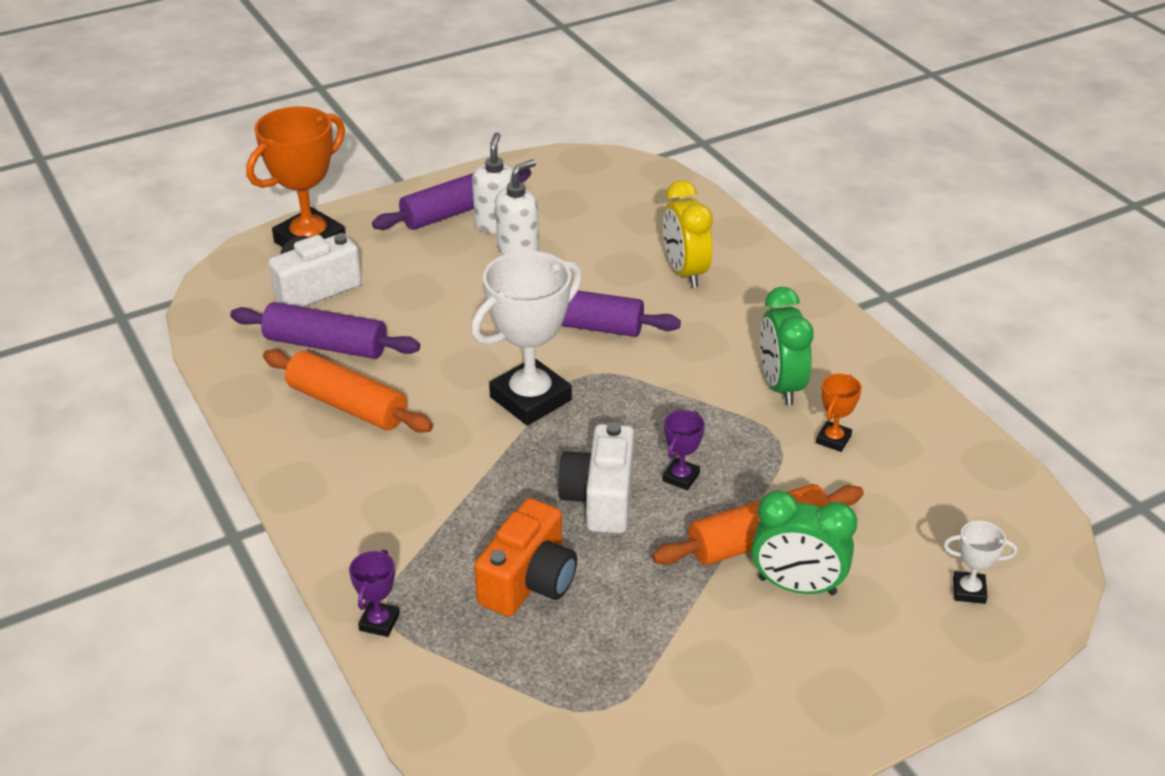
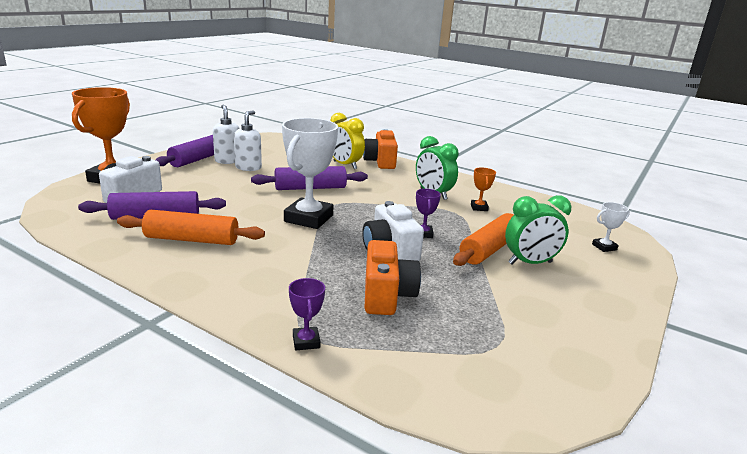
camera: 30 degrees left, 15 degrees down
none -> orange camera [363,129,398,169]

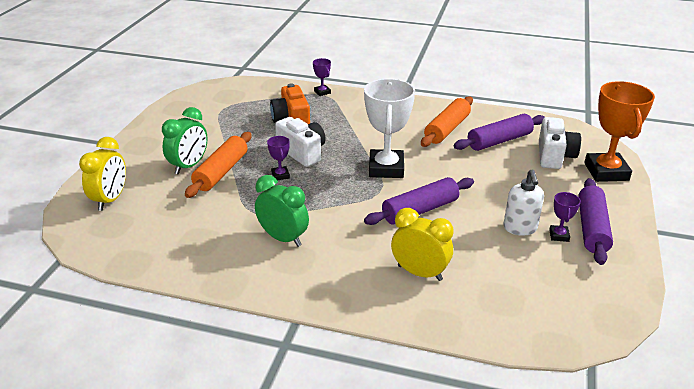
camera: 165 degrees right, 10 degrees up
orange rolling pin [117,210,265,245] -> orange rolling pin turned 45 degrees counterclockwise [421,96,473,147]
white soap dispenser [213,105,240,164] -> purple trophy [549,192,581,242]
orange camera [363,129,398,169] -> none
orange trophy [471,168,496,211] -> none
green clock [505,195,572,265] -> green clock turned 150 degrees clockwise [162,107,208,175]
white trophy [592,202,630,252] -> yellow clock [79,137,126,211]

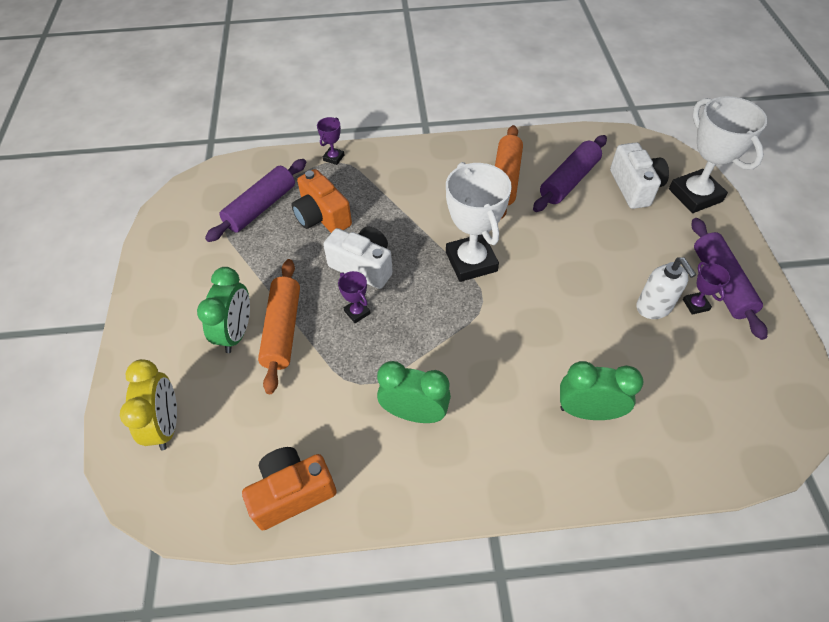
camera: 20 degrees left, 20 degrees up
purple trophy [313,58,331,96] -> purple trophy turned 75 degrees clockwise [317,117,344,165]
purple rolling pin [364,177,474,225] -> purple rolling pin moved to [205,159,306,242]
yellow clock [391,208,454,281] -> green clock [560,361,643,420]
orange trophy [584,81,655,182] -> white trophy [669,96,767,213]
none -> orange camera [242,447,337,530]

